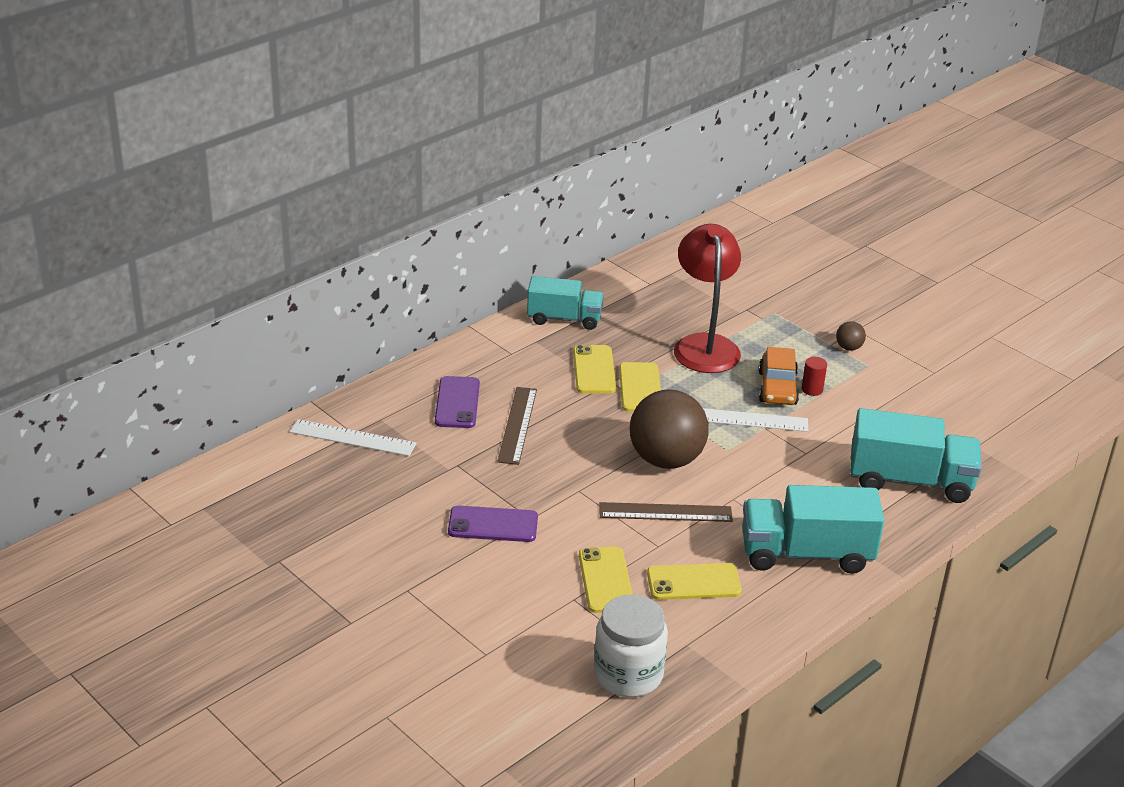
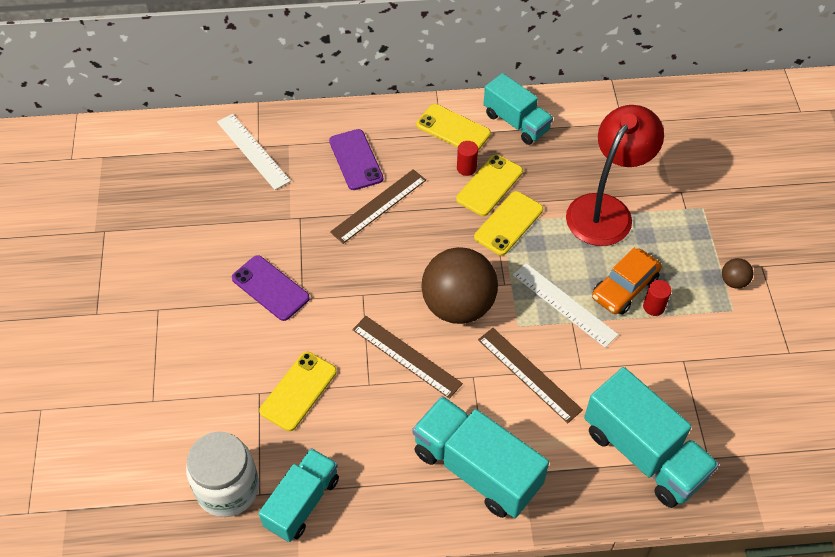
camera: 40 degrees right, 20 degrees up
purple phone [435,376,480,428] -> purple phone turned 60 degrees counterclockwise [329,129,383,190]
yellow phone [647,563,742,600] -> yellow phone moved to [417,104,491,151]
none -> turquoise truck [259,448,339,542]
none -> red cylinder [457,141,478,176]
none -> brown ruler [478,328,583,423]

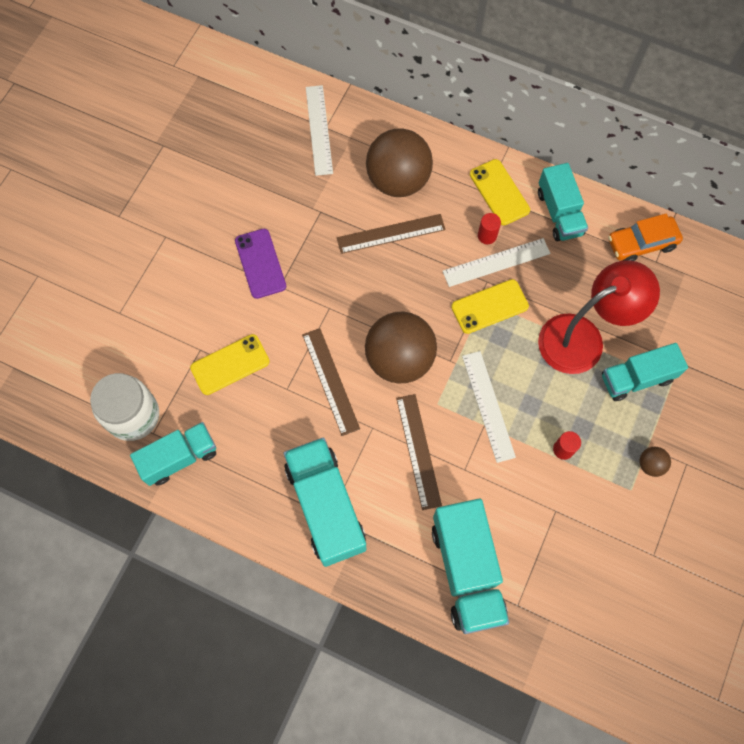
camera: 30 degrees right, 15 degrees up
purple phone [329,129,383,190] -> brown ball [366,128,433,197]
yellow phone [456,154,523,216] -> white ruler [443,238,551,287]
orange car [592,248,662,315] -> orange car moved to [608,214,683,261]
none -> turquoise truck [602,343,688,401]

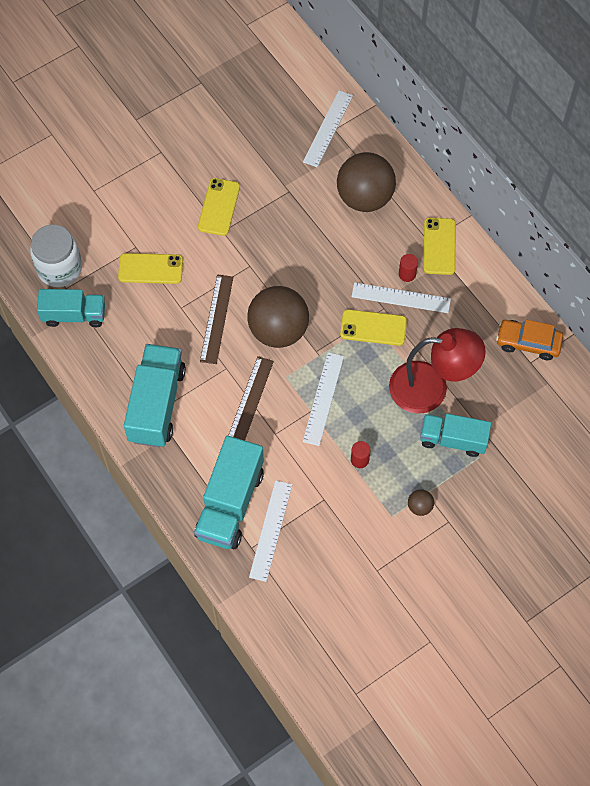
camera: 30 degrees right, 5 degrees down
purple phone [235,229,286,299] -> yellow phone [198,178,240,236]
brown ruler [337,214,446,254] -> none
turquoise truck [538,163,588,241] -> none
none -> white ruler [249,480,292,582]

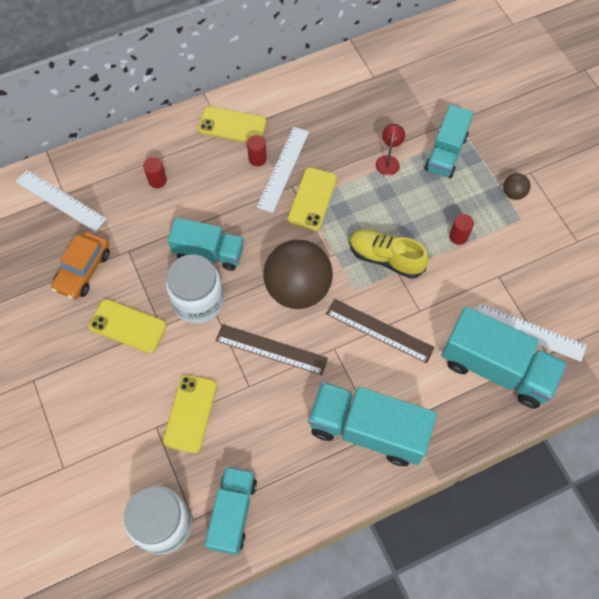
camera: 80 degrees left, 0 degrees up
white ruler [303,352,344,446] -> yellow shoe [349,229,429,279]
brown ball [337,152,396,212] -> red cylinder [143,157,167,188]
red lamp [389,328,486,414] -> red lamp [376,124,405,176], size x0.41
orange car [496,319,563,360] -> orange car moved to [51,232,110,299]
none -> white jar [166,254,224,324]
none -> turquoise truck [168,218,244,271]

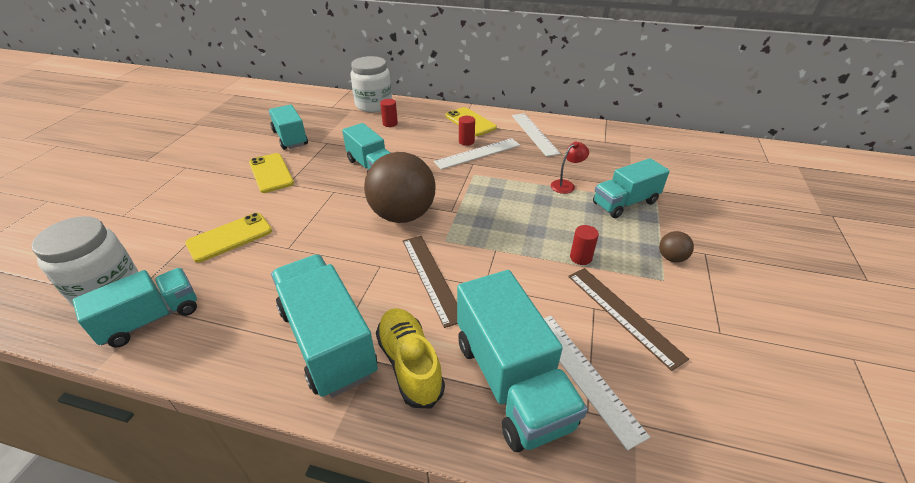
camera: 40 degrees right, 25 degrees down
white ruler [16,170,107,232] -> white ruler moved to [512,113,561,157]
orange car [51,232,110,299] -> turquoise truck [269,104,308,150]
white jar [166,254,224,324] -> white jar moved to [351,56,392,112]
brown ruler [216,324,328,375] -> brown ruler moved to [568,268,689,371]
yellow phone [288,167,337,231] -> none
yellow shoe [349,229,429,279] -> yellow shoe moved to [376,308,445,408]

